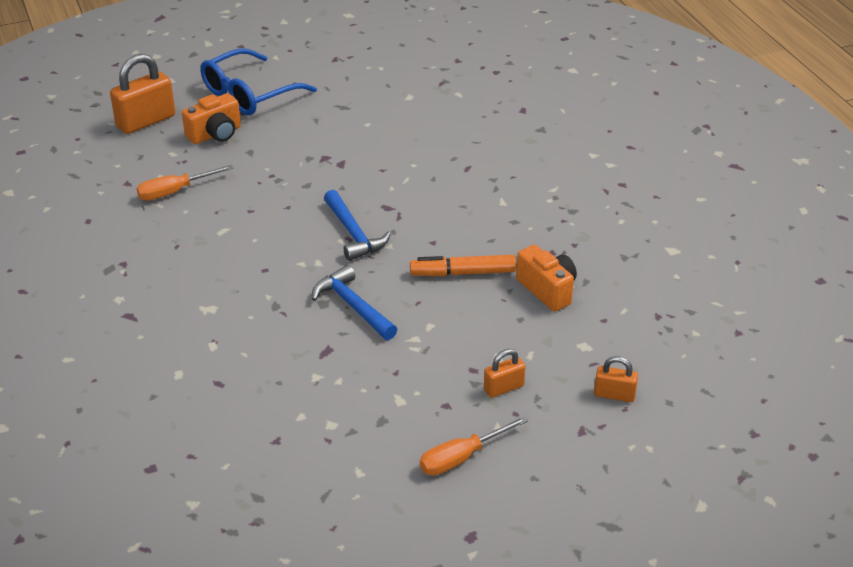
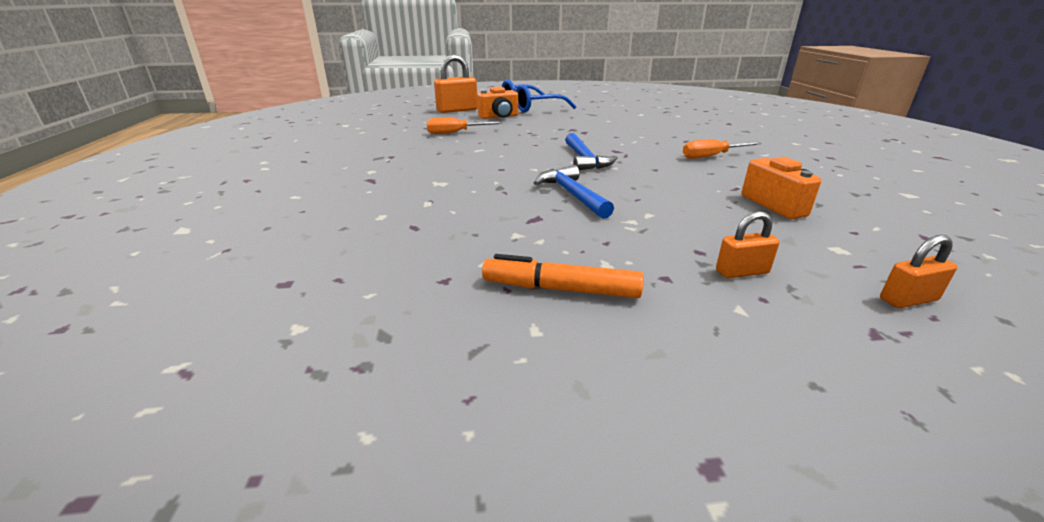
camera: 15 degrees right, 10 degrees down
orange marker [410,255,516,276] -> orange marker moved to [482,254,644,298]
orange screwdriver [420,416,528,475] -> orange screwdriver moved to [683,139,762,159]
orange padlock [594,356,638,402] -> orange padlock turned 45 degrees counterclockwise [880,235,957,308]

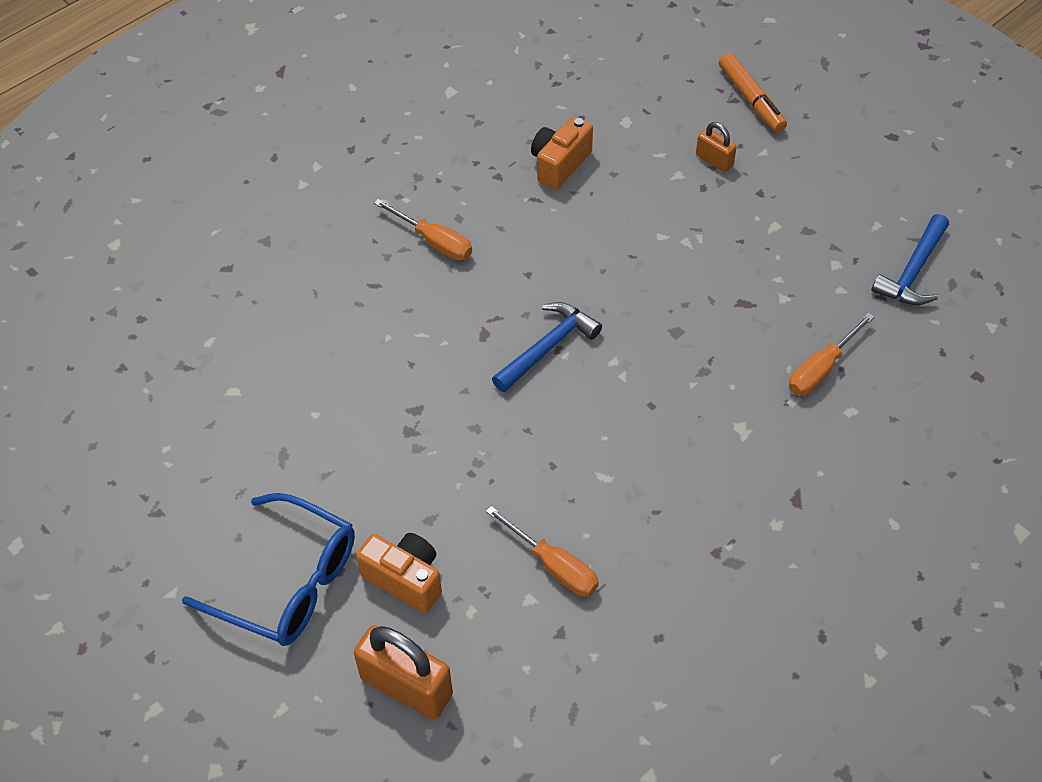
camera: 125 degrees left, 25 degrees up
orange marker [482,254,644,298] -> orange marker moved to [719,53,787,133]
blue hammer [534,165,614,219] -> blue hammer moved to [871,214,949,305]
orange padlock [880,235,957,308] -> none
none -> orange screwdriver [789,313,874,396]

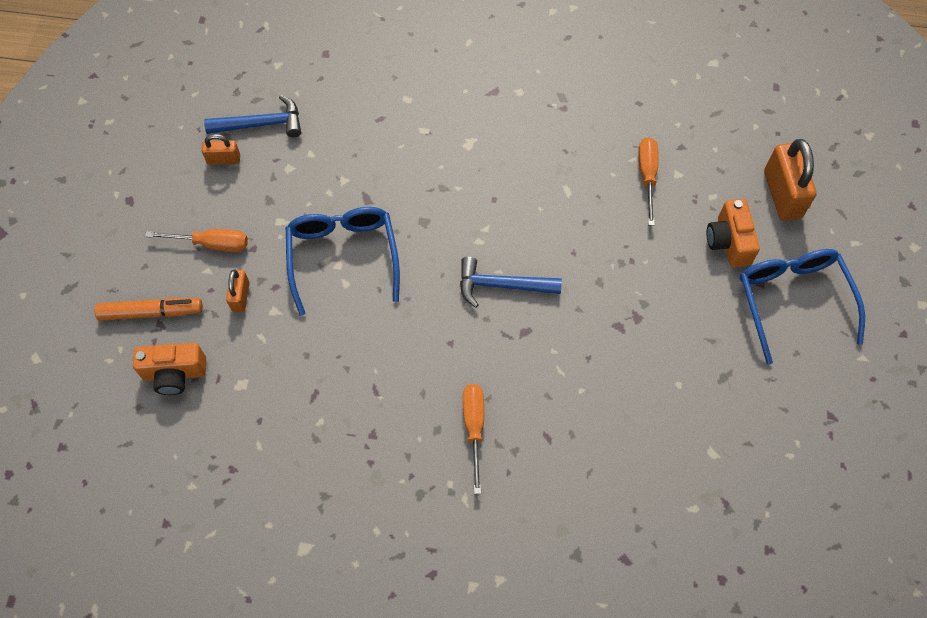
camera: 130 degrees left, 10 degrees up
orange camera [531,116,593,190] -> orange camera moved to [133,343,206,395]
orange marker [719,53,787,133] -> orange marker turned 60 degrees clockwise [95,298,203,321]
orange screwdriver [789,313,874,396] -> orange screwdriver moved to [145,229,248,252]
none -> orange padlock [202,134,240,165]
none -> blue glasses [286,207,400,316]

